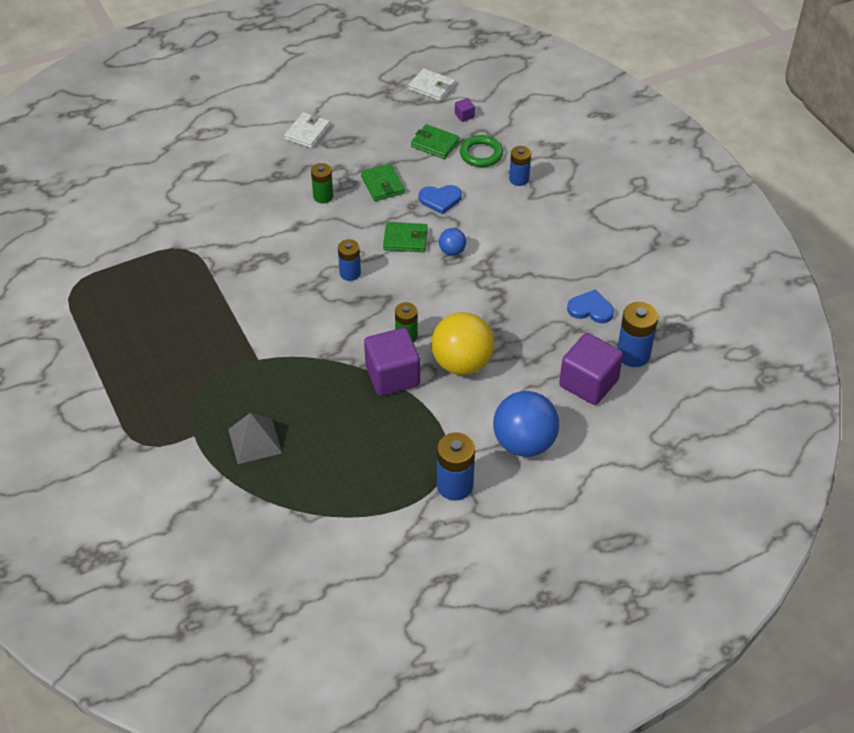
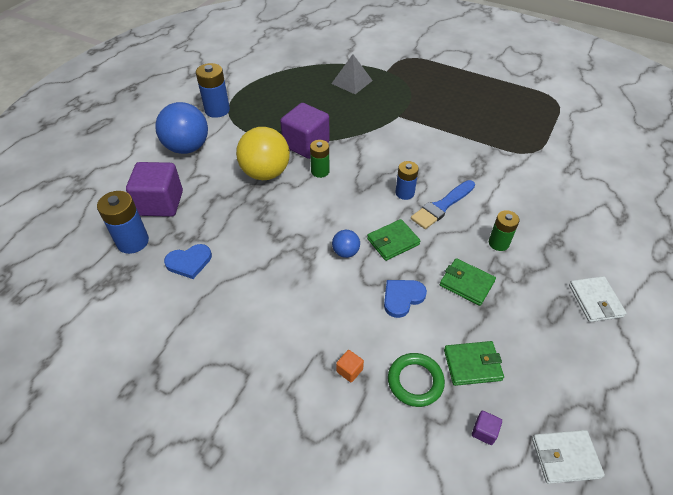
camera: 145 degrees right, 0 degrees up
blue battery [509,146,531,186] -> orange cube [336,350,364,382]
none -> blue brush [411,180,475,229]

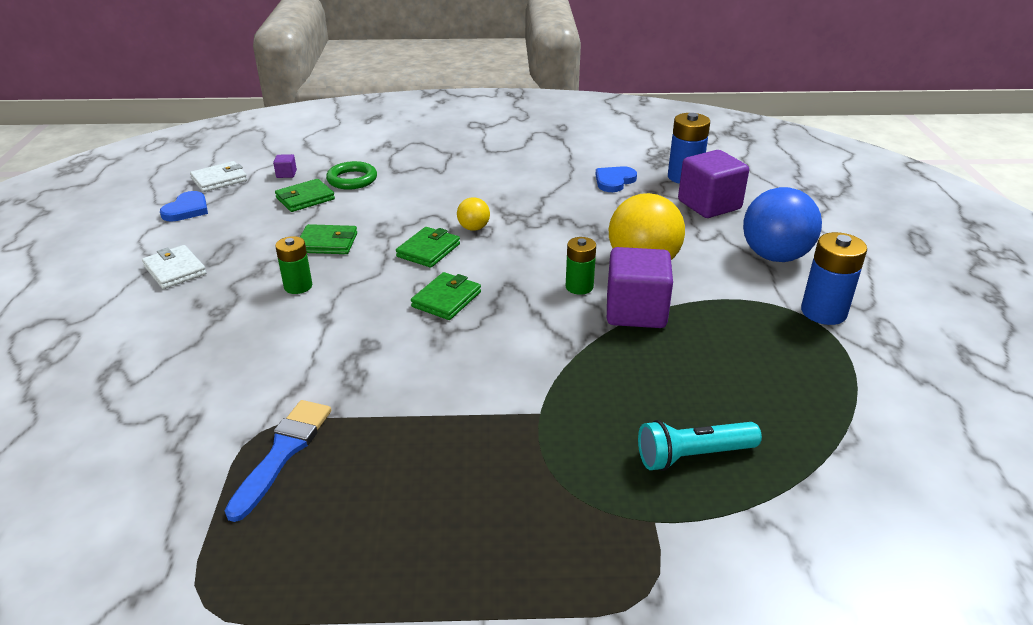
camera: 150 degrees right, 15 degrees down
grey pyramid [331,54,373,94] -> turquoise flashlight [638,420,762,471]
blue ball [332,230,360,258] -> yellow ball [457,197,490,231]
orange cube [336,350,364,382] -> none
blue heart [384,280,427,318] -> blue heart moved to [160,191,208,222]
blue battery [395,161,419,200] -> green wallet [411,272,481,320]
blue brush [411,180,475,229] -> blue brush moved to [225,400,331,522]

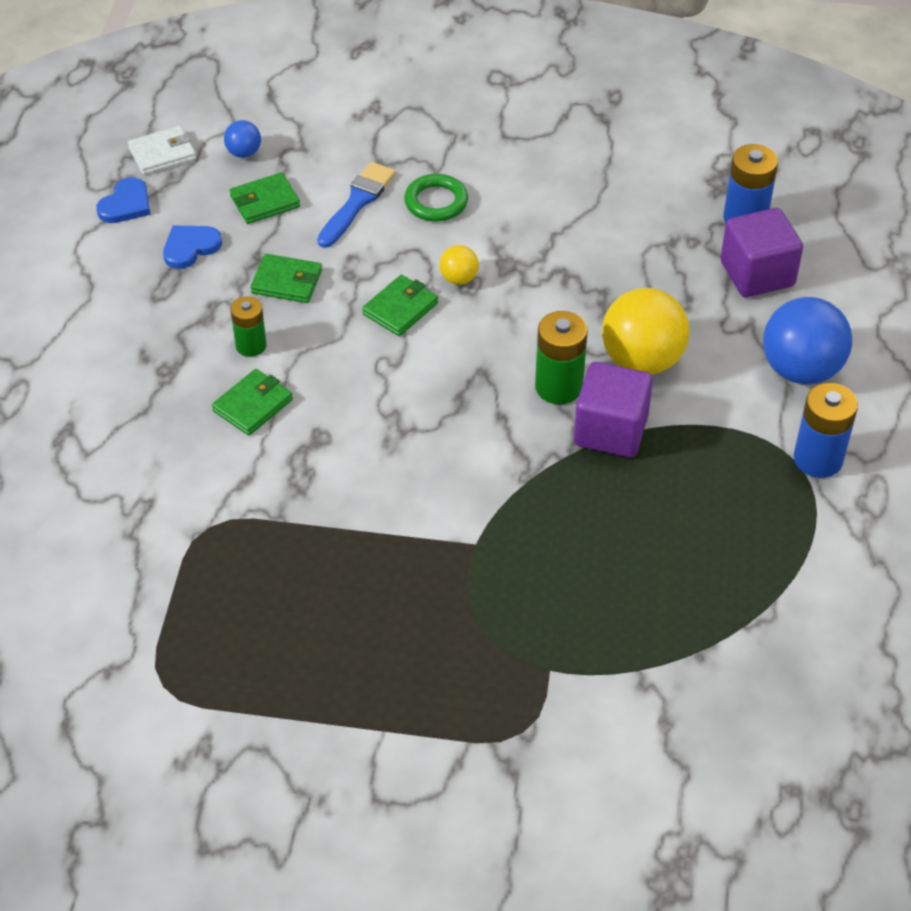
camera: 10 degrees right, 15 degrees up
white wallet [142,245,206,289] -> none
blue brush [225,400,331,522] -> blue brush moved to [317,162,396,248]
purple cube [273,154,297,178] -> blue ball [224,120,261,158]
green ring [326,161,377,190] -> green ring moved to [404,174,468,221]
green wallet [411,272,481,320] -> green wallet moved to [212,369,293,436]
green battery [566,237,596,295] -> green battery [535,311,588,404], size x1.52
blue heart [595,166,637,192] -> blue heart moved to [163,226,222,269]
turquoise flashlight [638,420,762,471] -> none

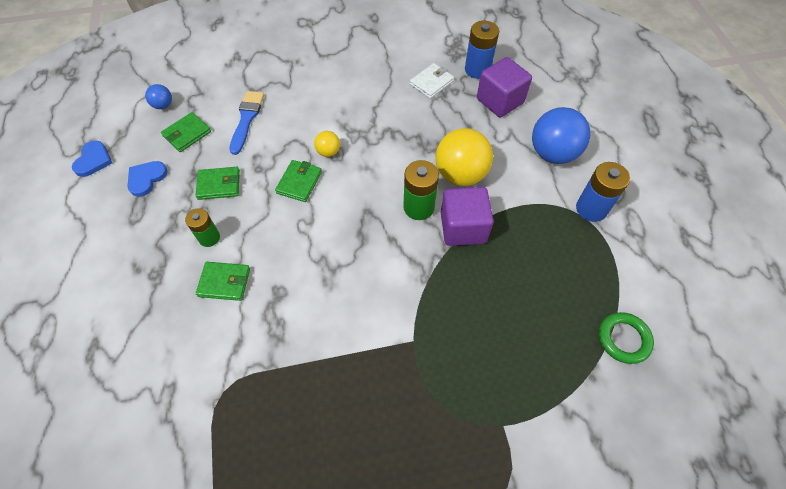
camera: 20 degrees left, 10 degrees up
white wallet [128,126,196,175] -> white wallet moved to [410,63,454,99]
green wallet [212,369,293,436] -> green wallet turned 75 degrees clockwise [196,262,250,301]
green ring [404,174,468,221] -> green ring moved to [599,312,654,364]

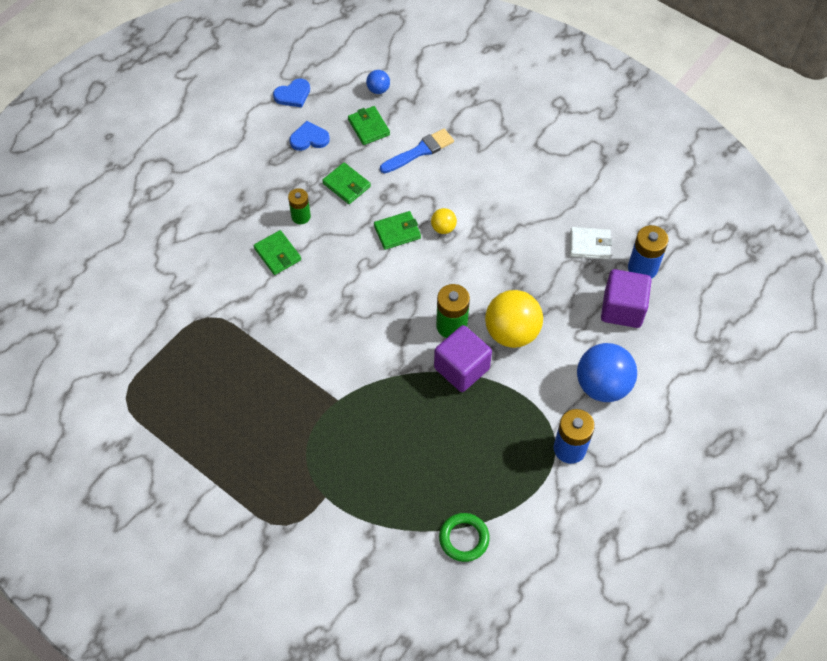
camera: 50 degrees right, 0 degrees up
green wallet [161,112,211,152] -> green wallet turned 60 degrees clockwise [348,106,390,145]

